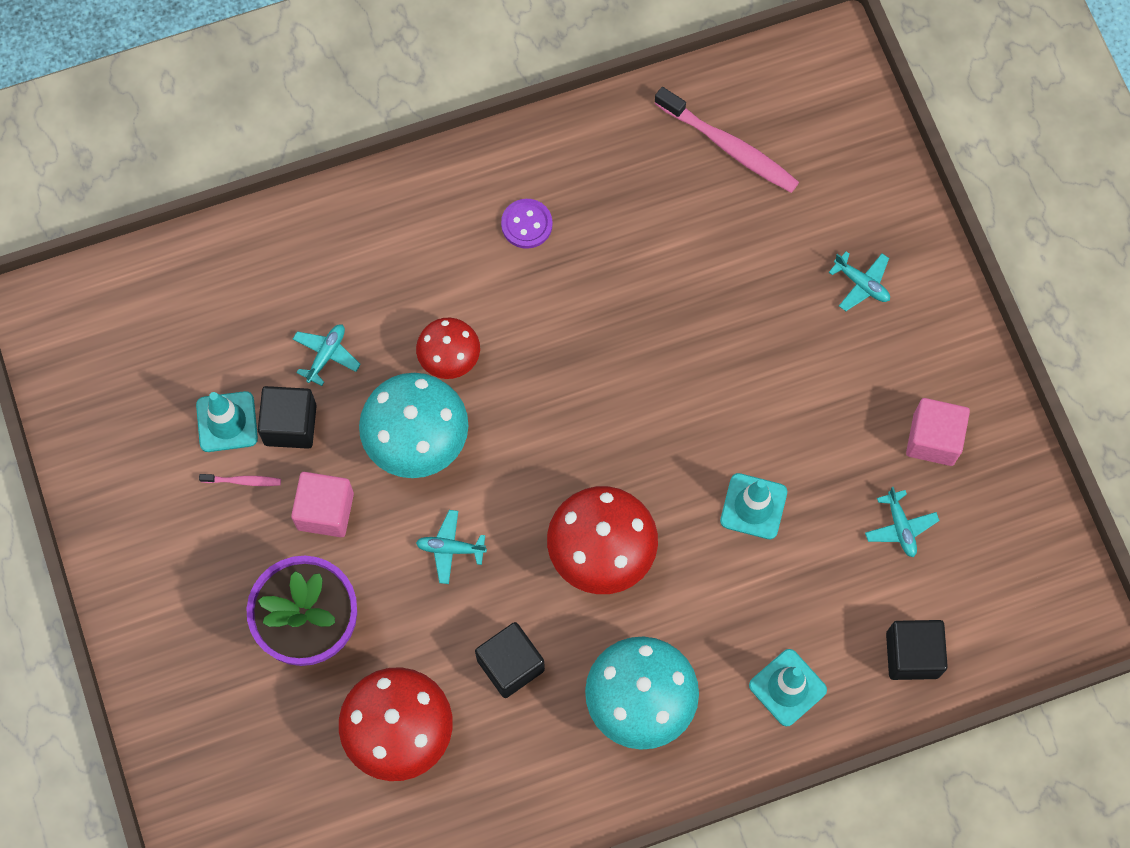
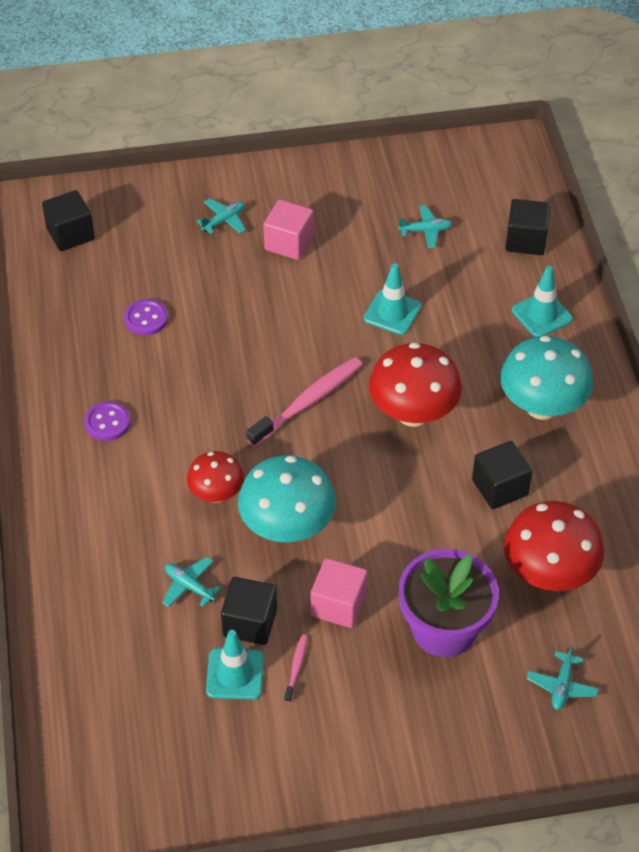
camera: 80 degrees left, 20 degrees down
turquoise plane [416,510,487,584] -> turquoise plane moved to [527,645,599,710]
pink toothbrush [654,87,799,193] -> pink toothbrush moved to [246,357,363,447]
pink cube [906,398,970,466] -> pink cube moved to [264,199,314,260]
none -> black cube [42,190,95,251]
none -> purple button [124,299,168,335]

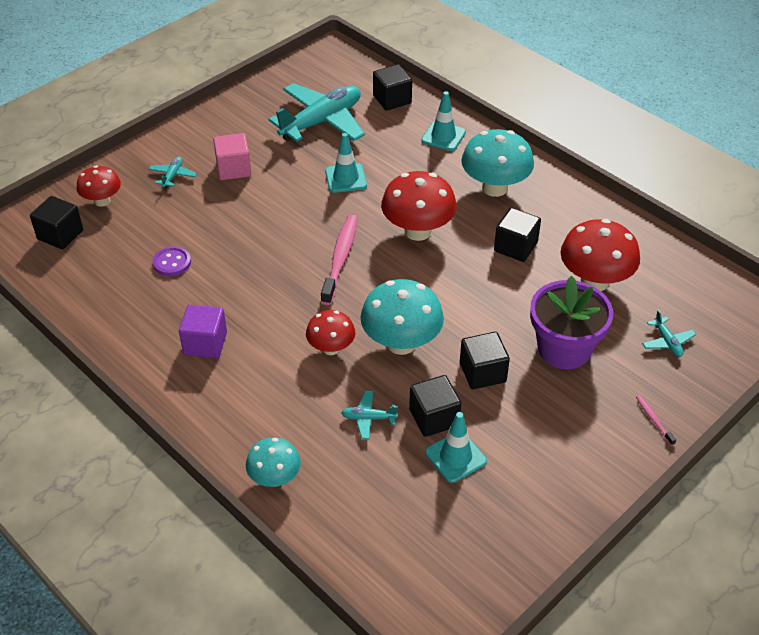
camera: 35 degrees left, 5 degrees down
purple button [84,401,130,441] -> purple cube [179,305,227,358]
pink toothbrush [284,635,308,703] -> pink toothbrush moved to [636,395,676,446]
pink cube [310,558,368,628] -> black cube [460,332,510,390]
turquoise plane [398,205,452,248] -> turquoise plane [268,83,365,142], size x2.39
none -> red mushroom [76,166,121,207]
none -> turquoise mushroom [246,437,301,487]

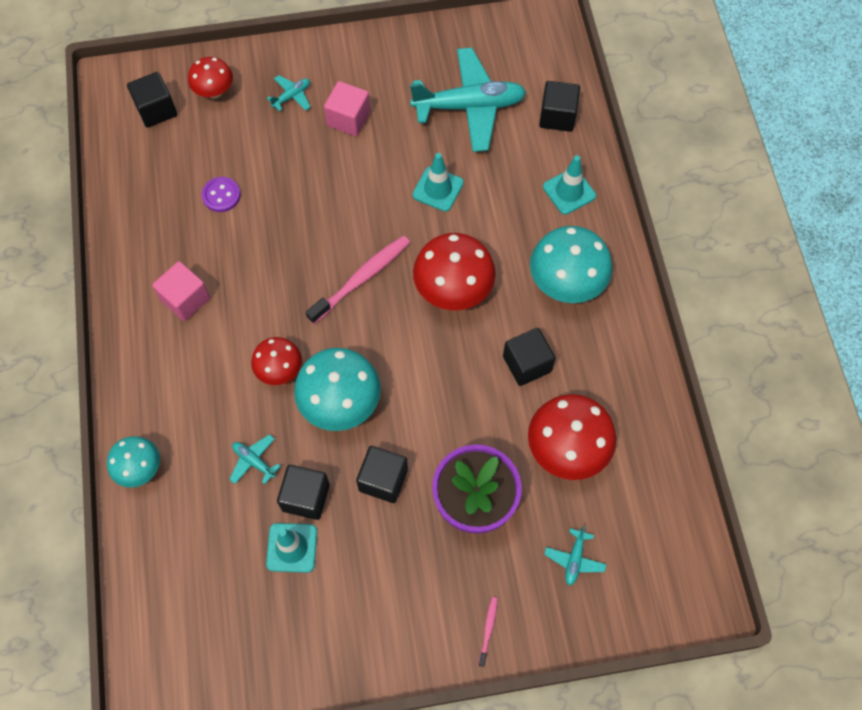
camera: 35 degrees right, 20 degrees up
purple cube [179,305,227,358] -> pink cube [152,261,210,321]

